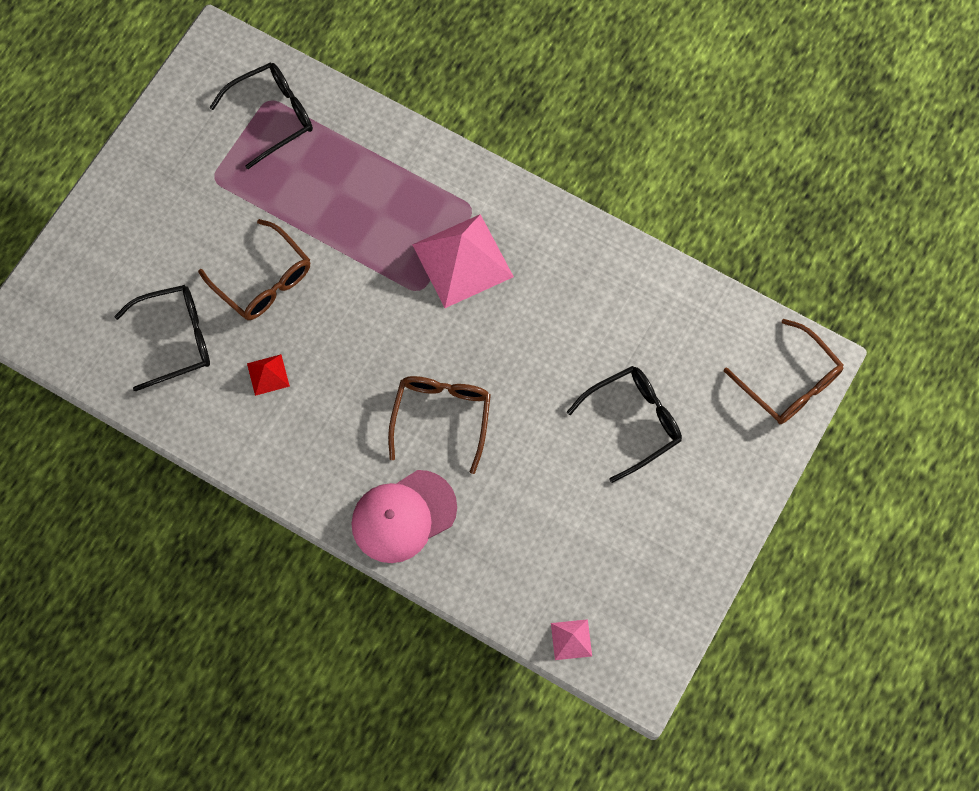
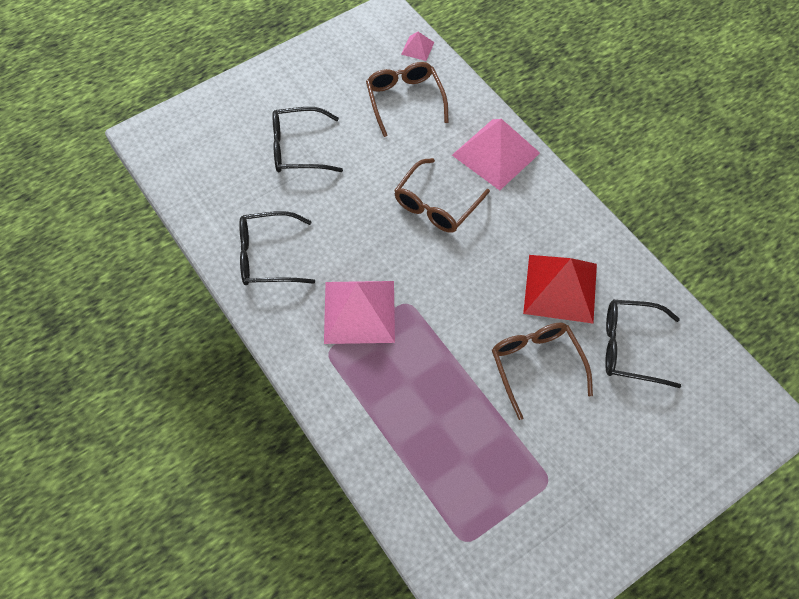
camera: 155 degrees left, 10 degrees down
black glasses [209,63,313,169] -> black glasses moved to [239,211,315,285]
red pyramid [247,354,290,396] -> red pyramid [523,255,597,323], size x2.20
pink cap [351,470,457,563] -> pink pyramid [452,119,540,190]
brown glasses [724,319,844,424] -> brown glasses moved to [366,62,449,137]

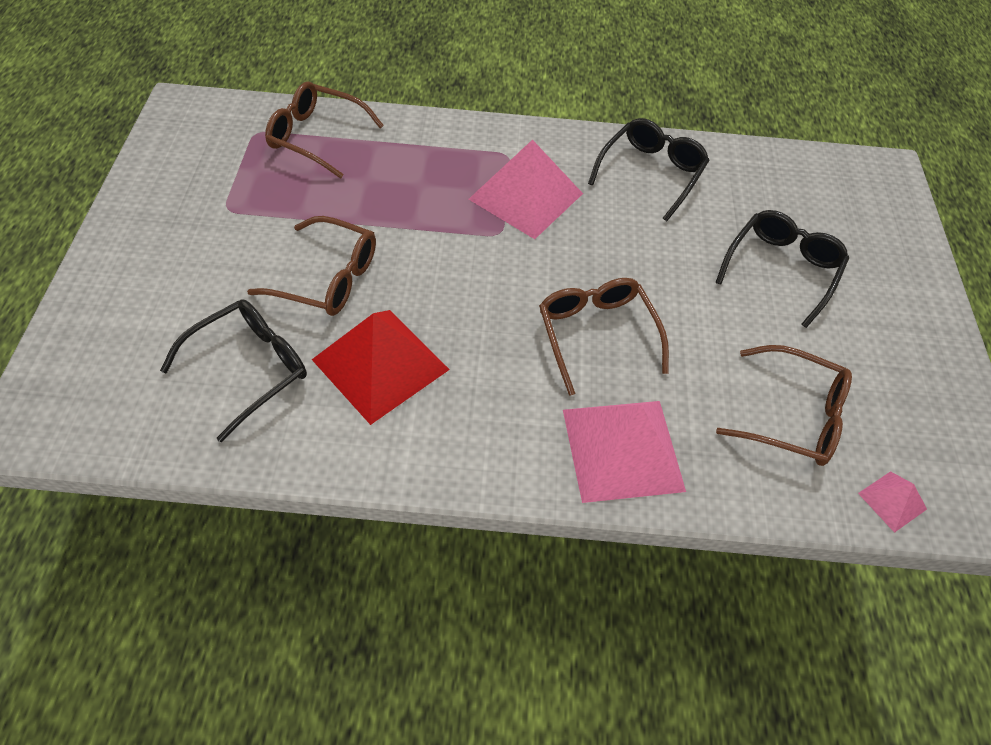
camera: 125 degrees right, 5 degrees down
none -> brown glasses [265,81,384,179]

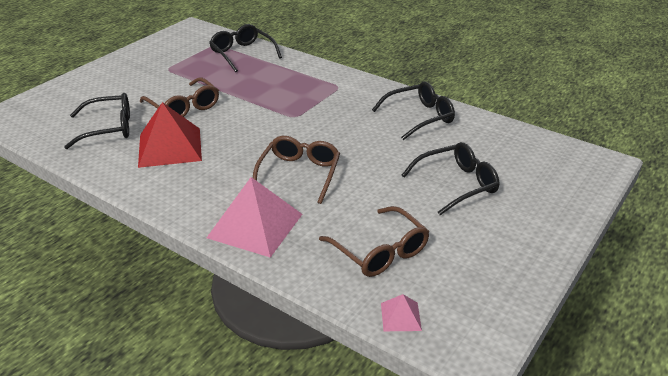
camera: 35 degrees right, 20 degrees down
brown glasses [265,81,384,179] -> black glasses [209,24,282,72]
pink pyramid [469,140,583,239] -> none

